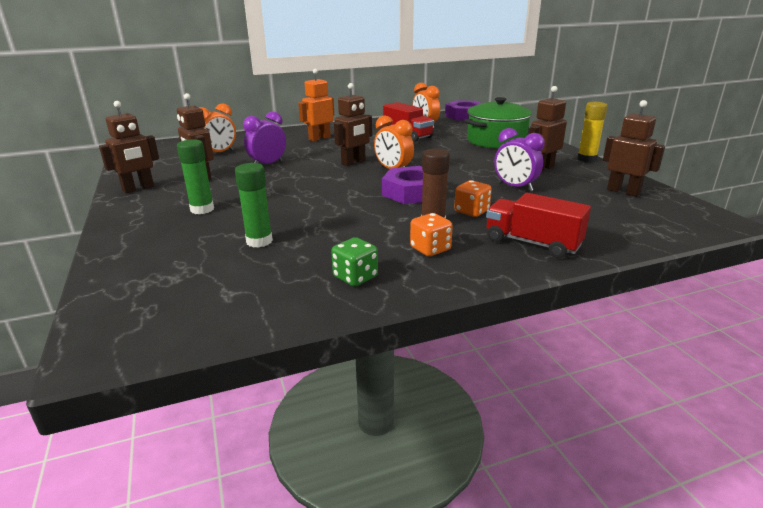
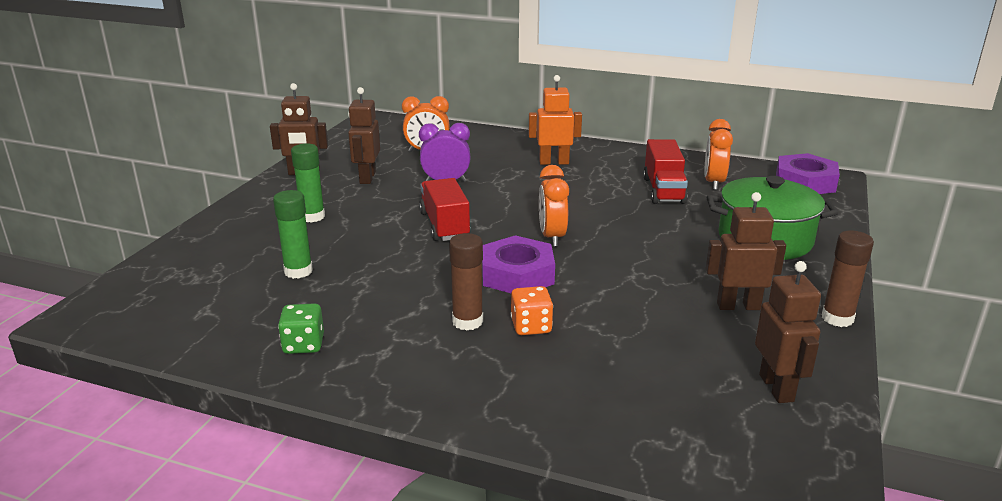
camera: 40 degrees right, 0 degrees up
brown robot [334,83,372,166] -> none
orange dice [410,213,453,257] -> none
red truck [486,193,591,258] -> red truck moved to [419,178,470,241]
purple clock [494,128,545,192] -> none
yellow glue stick [577,102,608,163] -> brown glue stick [822,230,874,327]

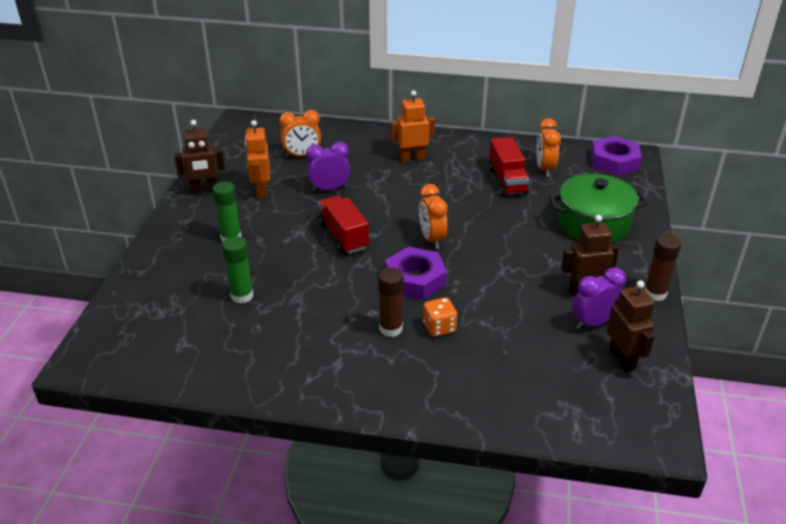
camera: 10 degrees left, 10 degrees up
green dice [278,303,324,354] -> none
brown robot [348,87,380,184] -> orange robot [245,120,270,198]
none -> purple clock [572,267,626,330]

